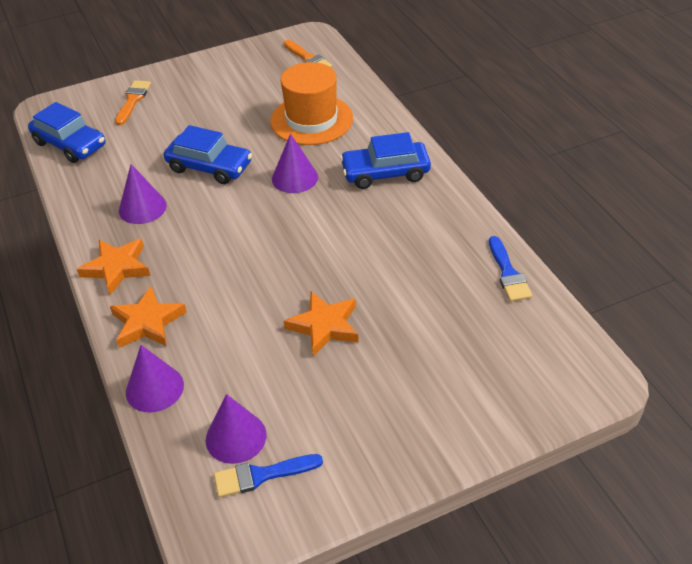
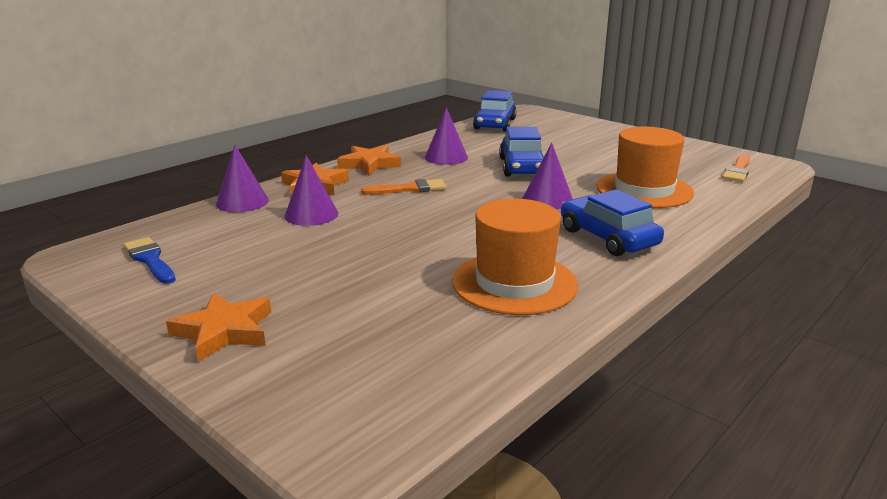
camera: 65 degrees right, 20 degrees down
orange brush [115,80,151,125] -> orange brush moved to [361,179,446,195]
purple cone [206,394,266,464] -> purple cone moved to [285,155,338,226]
orange star [284,292,359,357] -> orange star moved to [166,292,271,362]
blue brush [489,236,532,302] -> none
none -> orange hat [452,199,578,315]

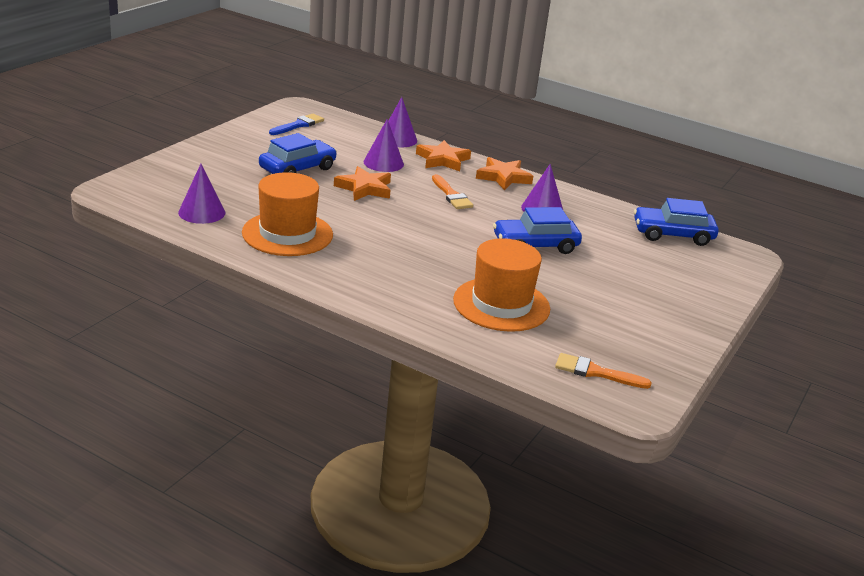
camera: 75 degrees right, 5 degrees up
orange star [166,292,271,362] -> orange star moved to [334,166,391,201]
purple cone [522,143,573,210] -> purple cone moved to [178,164,225,224]
blue car [561,189,664,256] -> blue car moved to [259,133,337,174]

